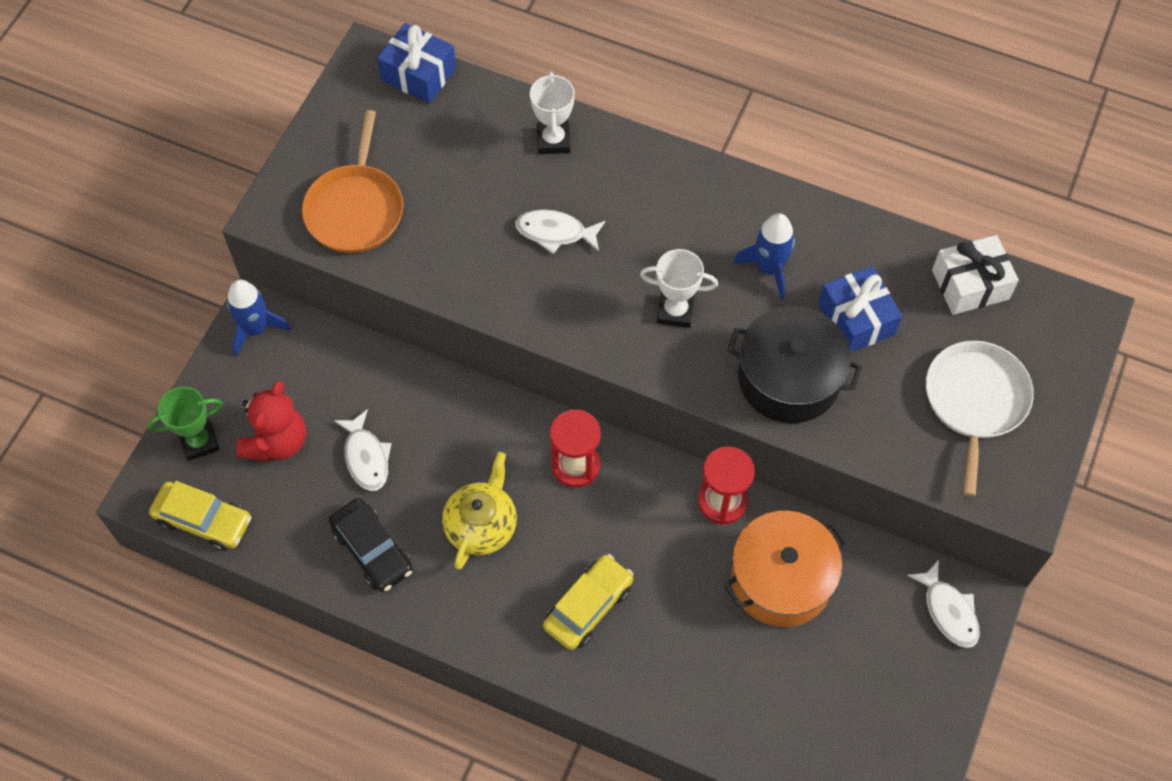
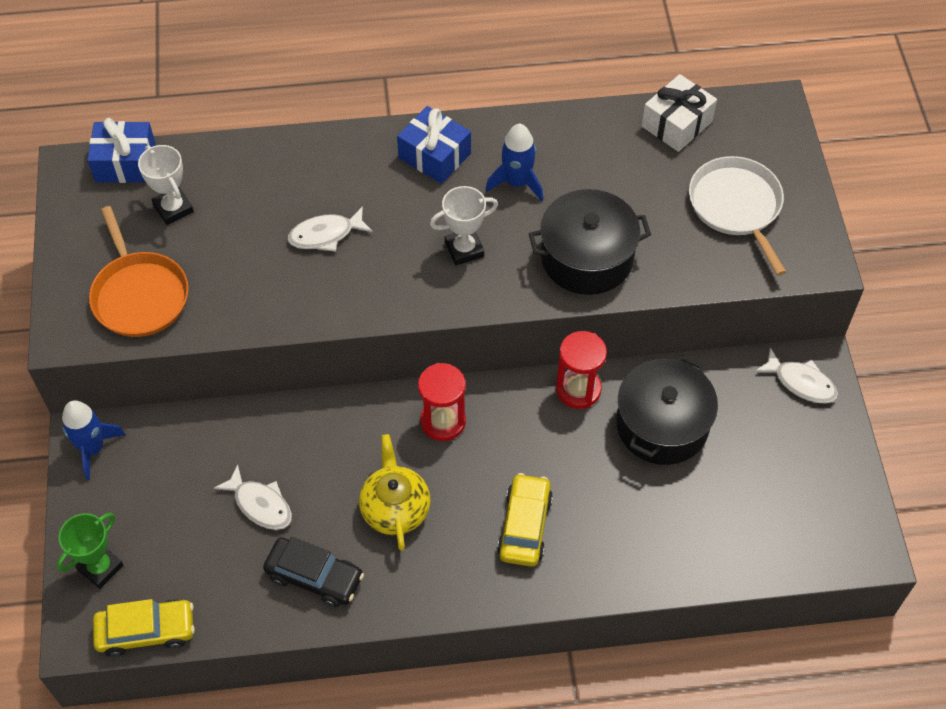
camera: 30 degrees left, 5 degrees down
red teddy bear [236,381,306,461] -> none
white trophy [530,71,575,154] -> white trophy moved to [138,145,194,225]
orange pot [724,510,848,627] -> black pot [616,356,718,465]
blue gift [819,266,902,353] -> blue gift moved to [397,106,471,184]

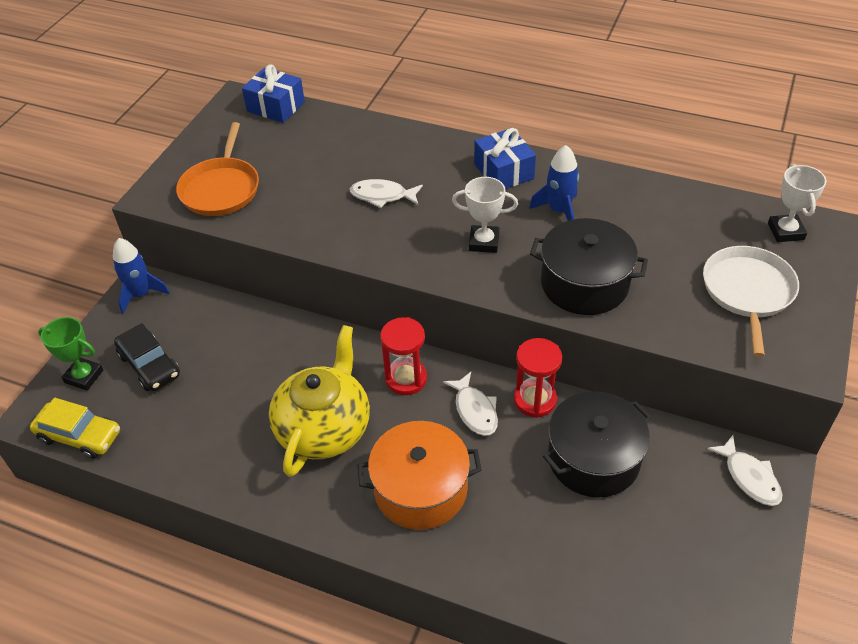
camera: 30 degrees right, 10 degrees down
green trophy [57,513,124,589] -> green trophy turned 45 degrees clockwise [38,317,103,390]
white trophy [138,145,194,225] -> white trophy moved to [768,164,827,242]
white fish [214,464,292,530] -> white fish moved to [443,372,498,436]
black car [263,537,364,607] -> black car moved to [114,323,180,391]
yellow teapot [359,434,431,551] -> yellow teapot [269,325,370,477], size x1.50
yellow car [497,473,553,567] -> orange pot [357,421,482,530]
white gift [642,74,717,152] -> none

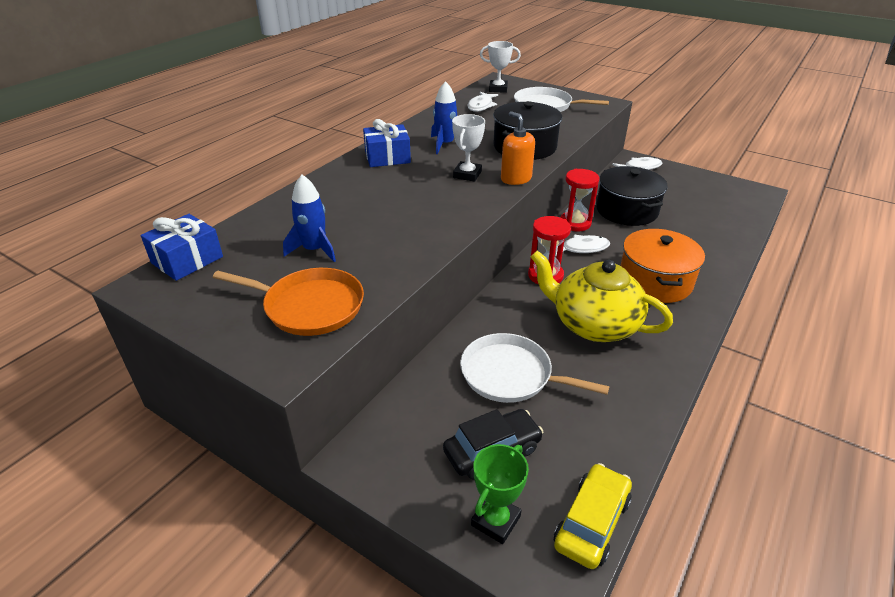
camera: 80 degrees left, 10 degrees down
blue rocket [113,238,170,314] -> blue rocket moved to [283,175,336,262]
white fish [350,179,423,208] -> white fish moved to [467,92,498,112]
none -> white pan [460,333,609,403]
none -> orange soap dispenser [501,111,535,185]

